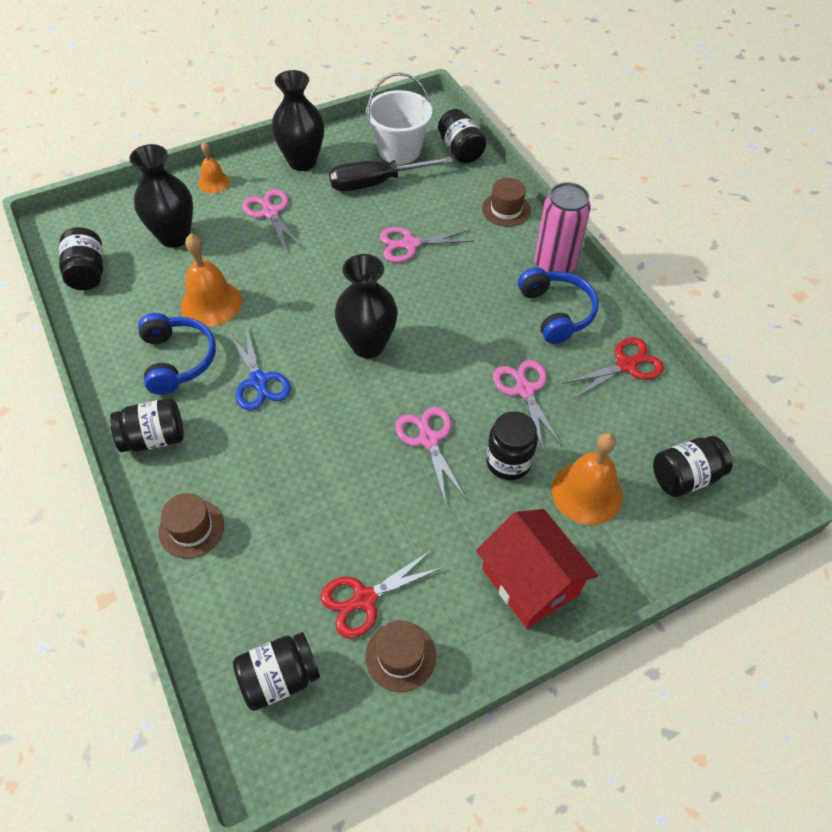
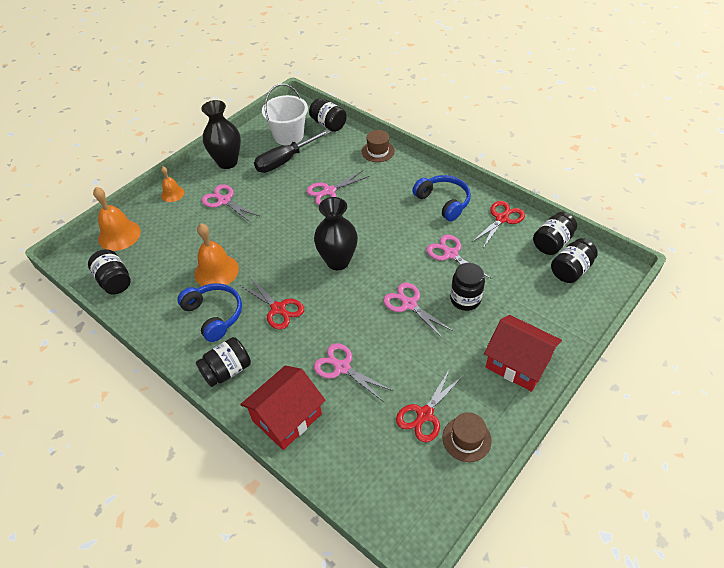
camera: 20 degrees left, 5 degrees down
black vase [130,144,193,248] -> none
brown hat [159,493,224,559] -> red house [240,365,326,450]
blue scissors [229,325,291,410] -> red scissors [240,277,304,330]
black jar [233,632,320,711] -> black jar moved to [533,212,577,255]
pink can [534,182,591,273] -> none
orange bell [552,433,623,525] -> orange bell moved to [93,187,141,251]
none -> pink scissors [314,343,393,402]

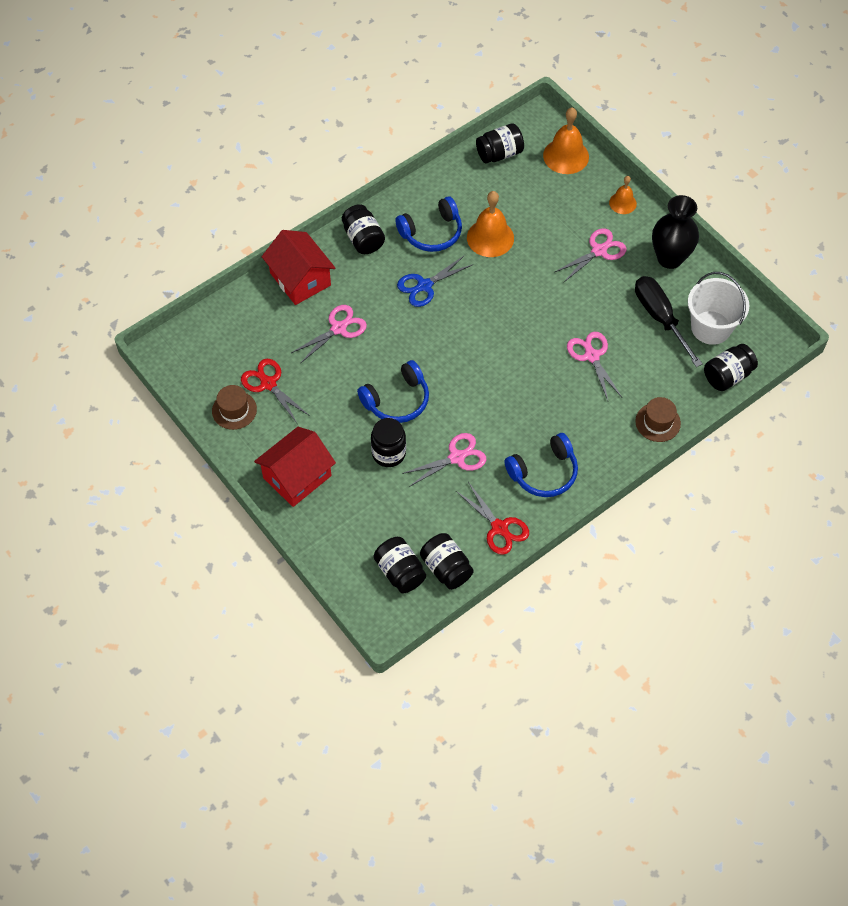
camera: 100 degrees right, 10 degrees up
red scissors [240,277,304,330] -> blue scissors [397,255,473,307]
black vase [314,197,358,270] -> none
pink scissors [383,283,453,339] -> blue headphones [357,360,429,423]

